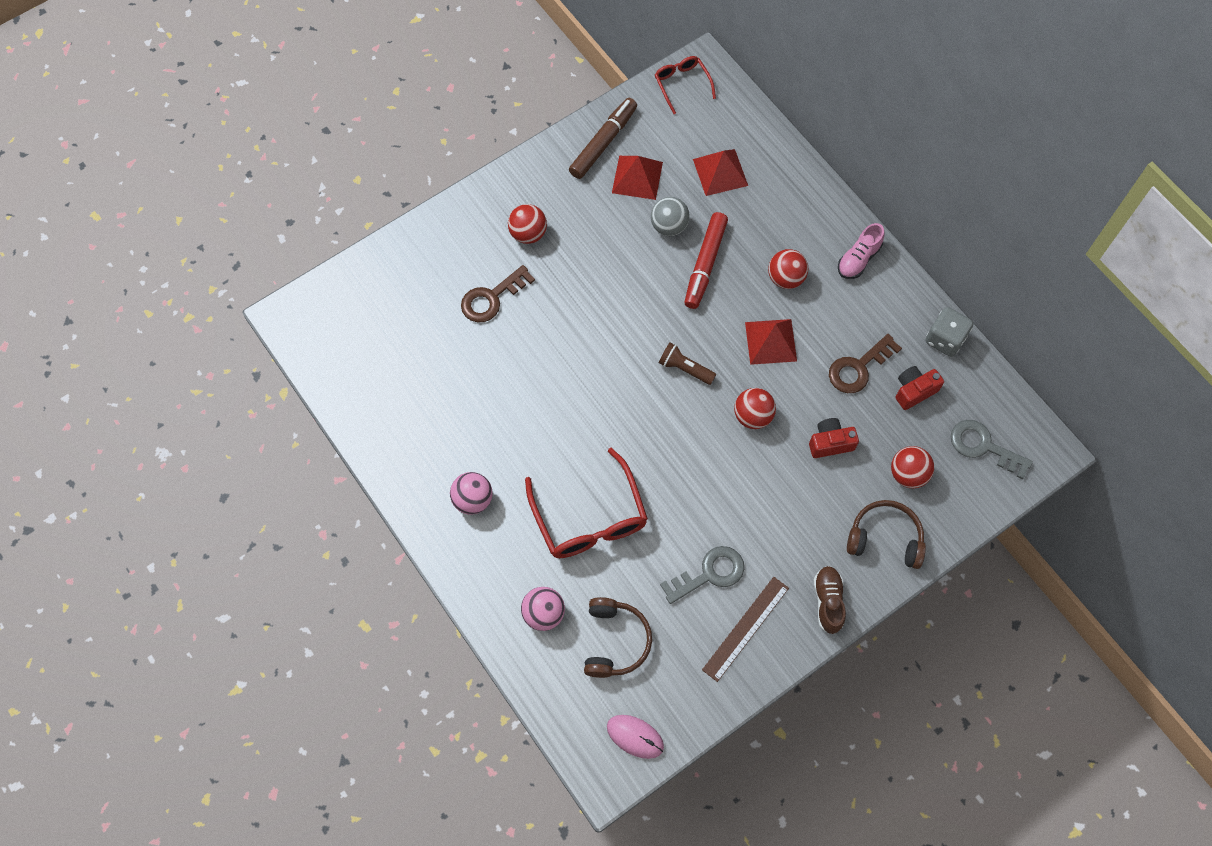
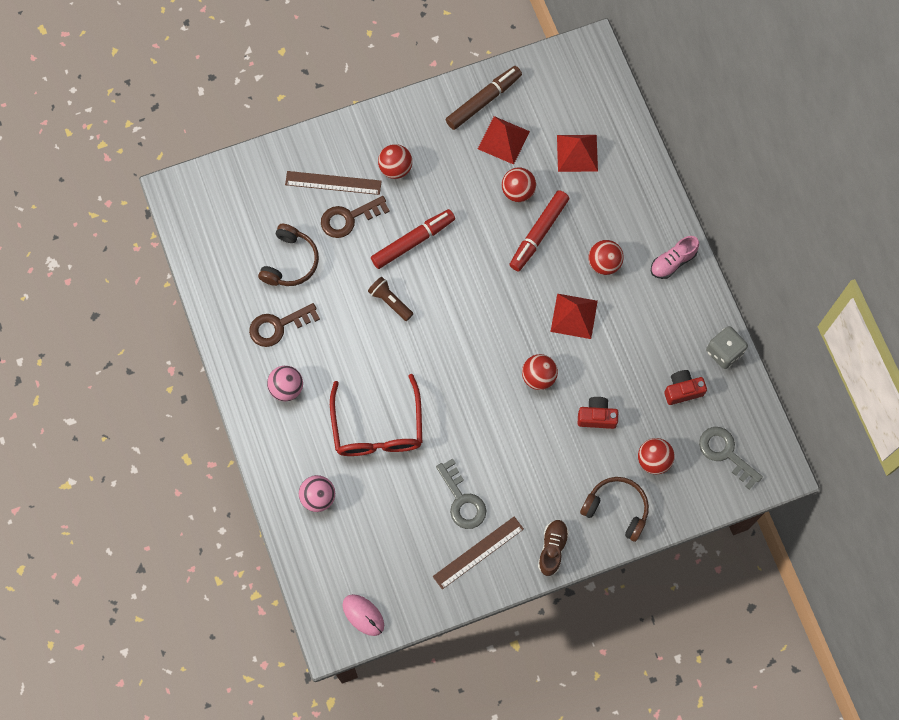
camera: 15 degrees right, 5 degrees up
brown headphones [584,597,652,678] -> brown headphones moved to [258,224,319,286]
grey ball [651,197,690,236] -> red ball [502,167,536,202]
red glasses [655,56,716,114] -> none
brown flashlight [659,343,716,385] -> brown flashlight moved to [368,277,413,321]
grey key [660,546,744,604] -> grey key turned 75 degrees clockwise [436,458,486,529]
brown key [829,334,902,393] -> brown key moved to [249,303,320,347]
none -> brown ruler [285,171,382,195]
none -> red marker [371,209,455,269]

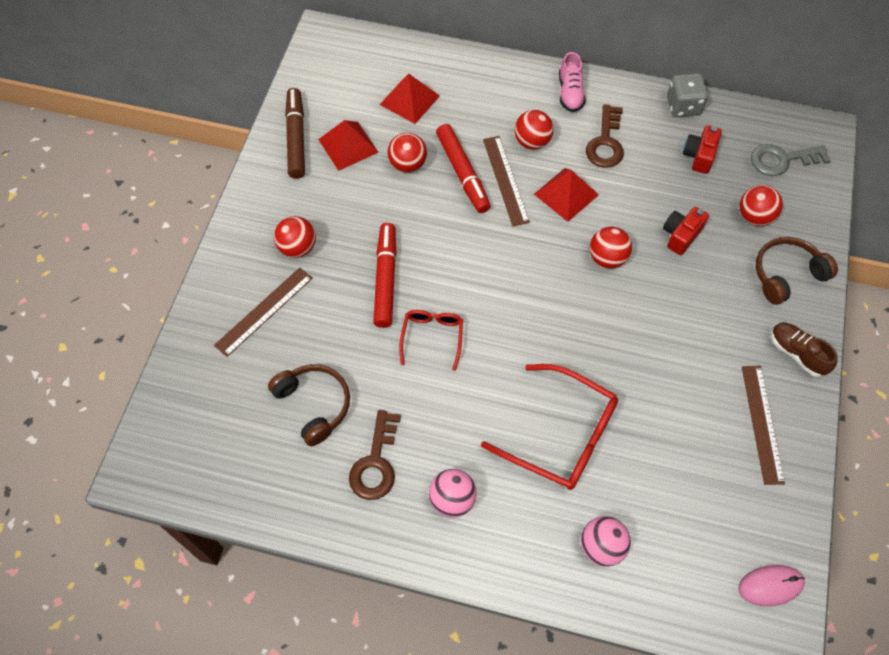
camera: 55 degrees left, 10 degrees down
brown key [321,196,390,238] -> brown key moved to [586,104,624,168]
brown flashlight [368,277,413,321] -> red glasses [399,310,463,371]
grey key [436,458,486,529] -> none
none -> brown ruler [483,136,530,226]

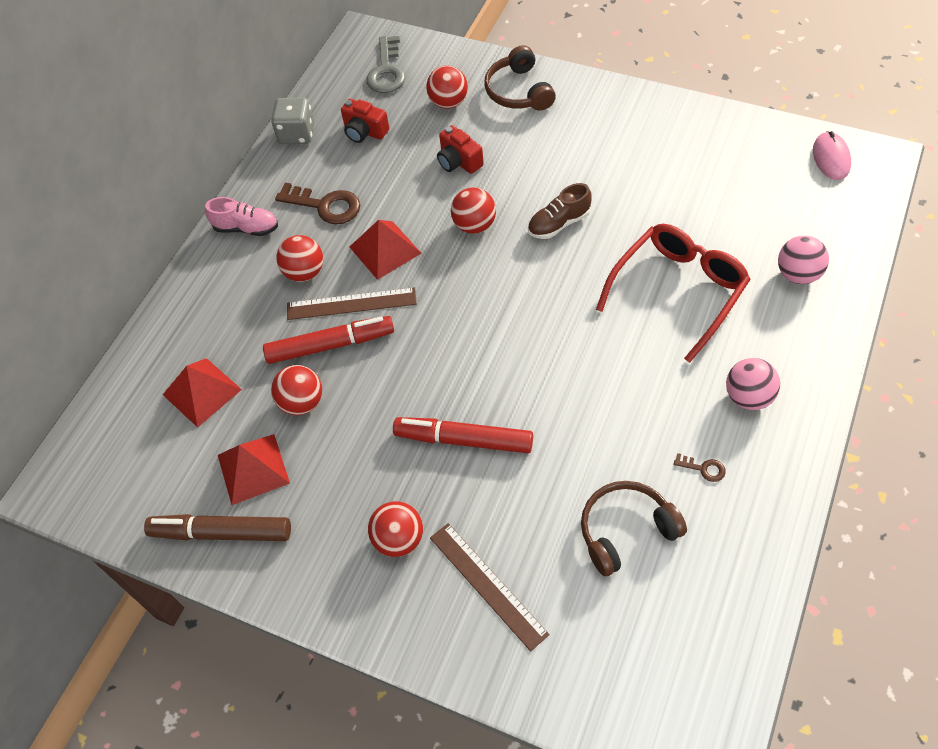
camera: 75 degrees left, 5 degrees down
brown key [349,410,401,500] -> brown key [674,453,726,482], size x0.47
red glasses [399,310,463,371] -> none
brown ruler [742,366,785,485] -> none
brown shoe [771,322,838,377] -> brown shoe moved to [528,183,592,239]

